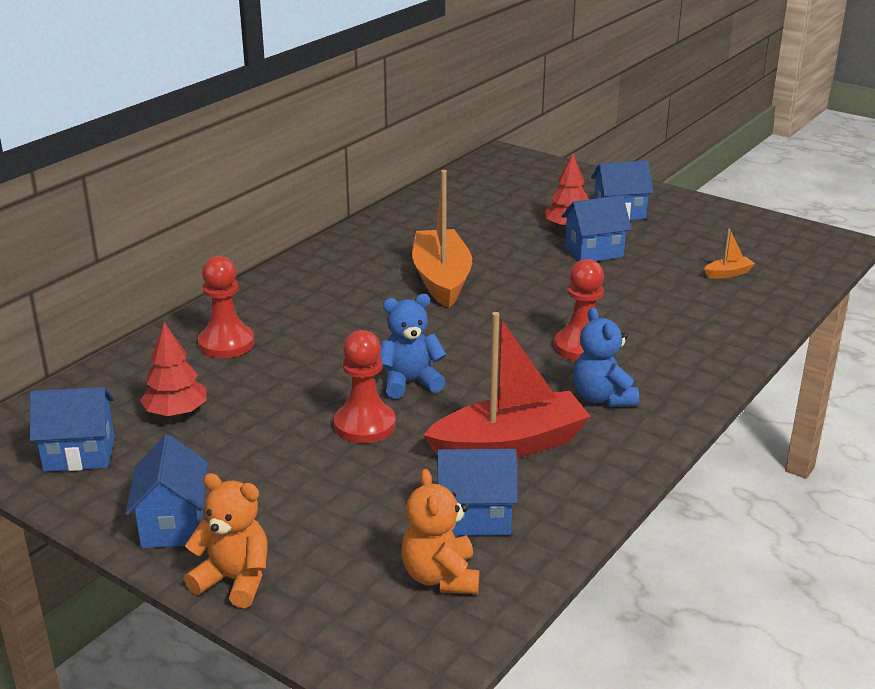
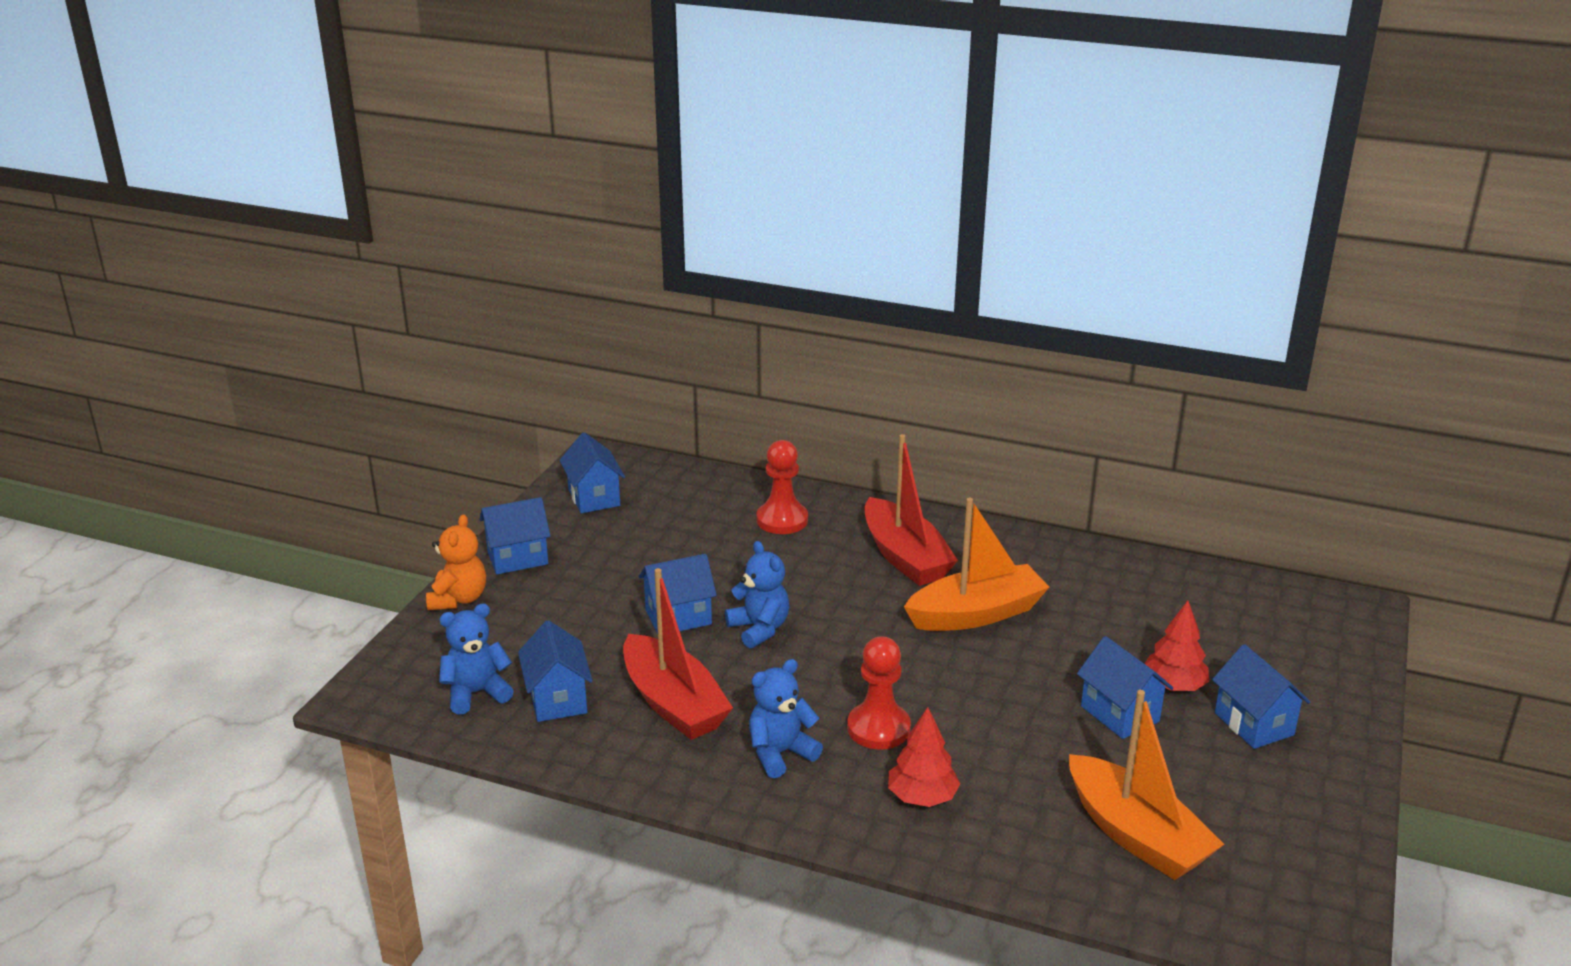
camera: 75 degrees right, 0 degrees up
red tree [140,322,207,417] -> red tree moved to [888,707,960,807]
red pawn [334,330,396,444] -> blue house [638,554,717,634]
orange teddy bear [401,469,479,594] -> blue teddy bear [439,603,514,715]
orange boat [704,229,755,279] -> orange boat [1069,690,1224,880], size x2.42
none -> red boat [864,434,958,586]

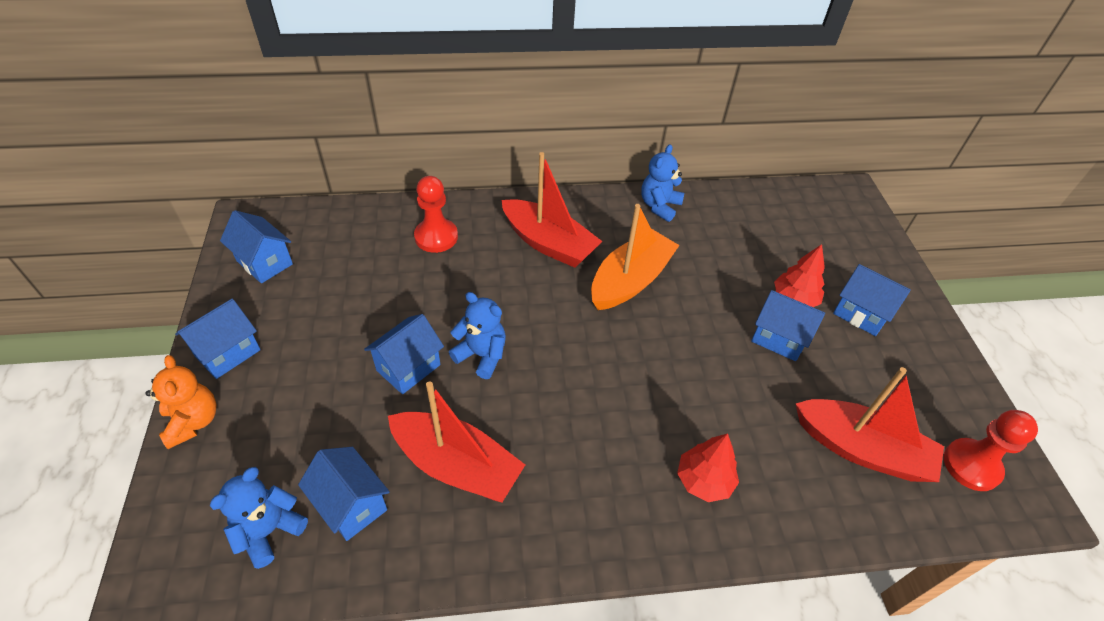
camera: 30 degrees left, 20 degrees up
blue teddy bear [749,659,823,778] -> blue teddy bear moved to [641,144,684,222]
red pawn [847,636,911,750] -> red pawn moved to [944,410,1038,491]
orange boat [1069,690,1224,880] -> red boat [796,367,944,482]

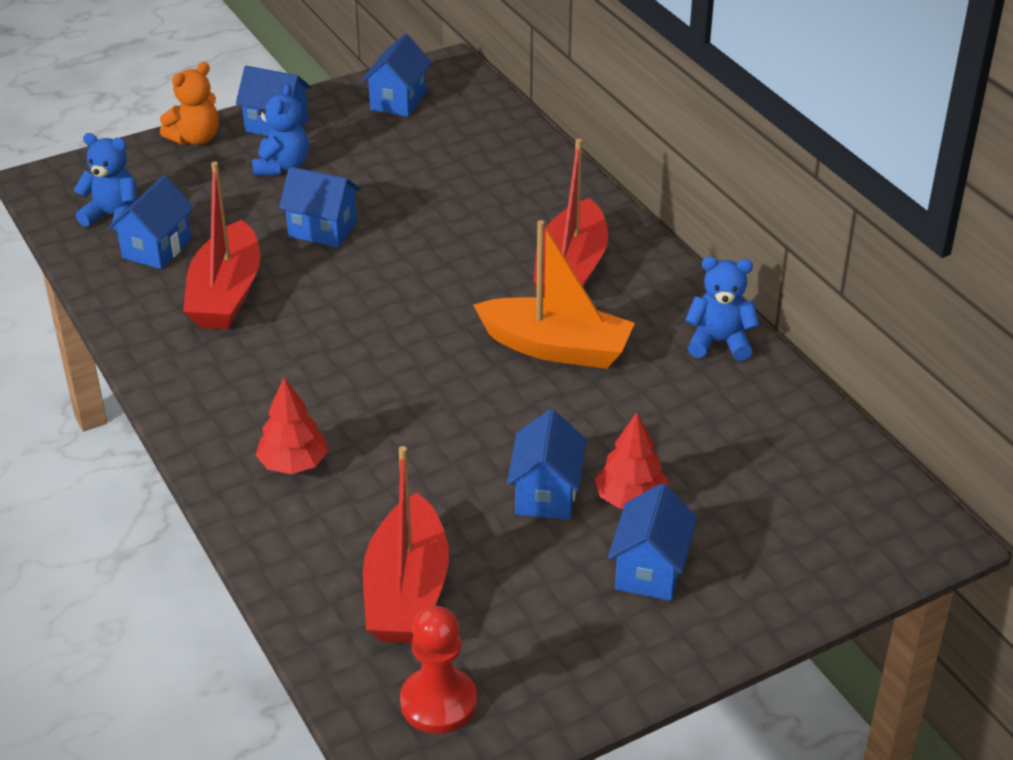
camera: 70 degrees right, 10 degrees down
red pawn [414,176,458,253] -> none
blue teddy bear [449,292,506,379] -> blue teddy bear moved to [252,84,309,176]

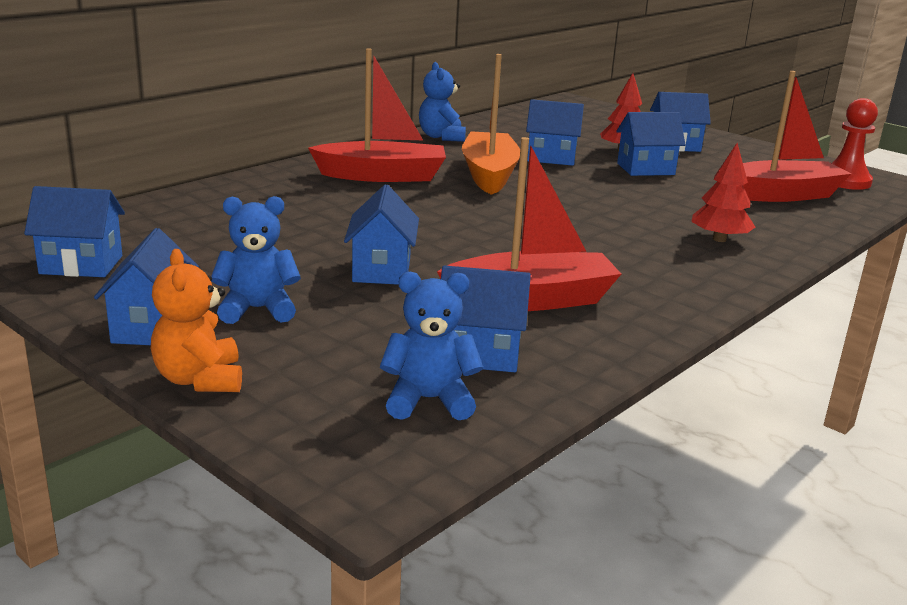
camera: 110 degrees left, 15 degrees down
blue teddy bear [74,133,137,231] -> blue teddy bear turned 90 degrees clockwise [380,272,483,420]
orange teddy bear [160,62,219,145] -> orange teddy bear turned 135 degrees counterclockwise [151,249,242,392]
none -> blue house [526,99,584,166]

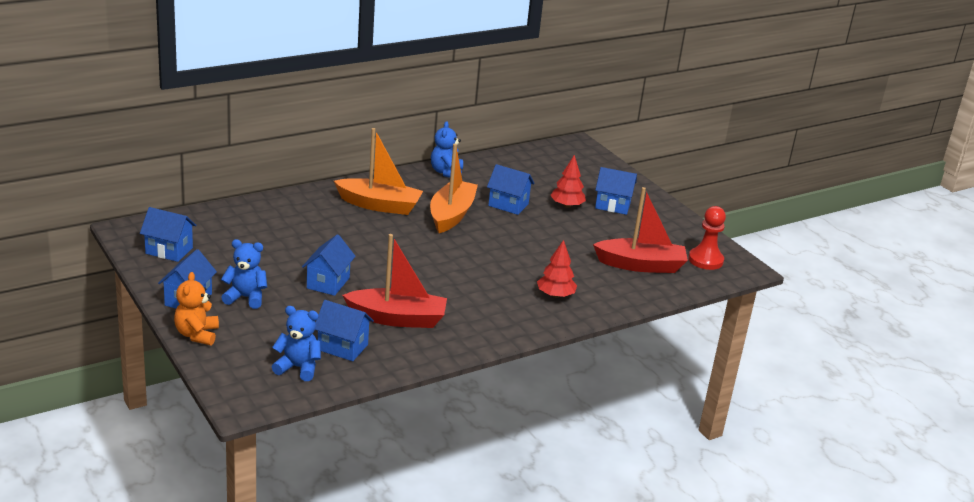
camera: 15 degrees right, 5 degrees up
red boat [308,48,446,182] -> orange boat [334,128,423,215]
blue house [616,112,686,176] -> none

